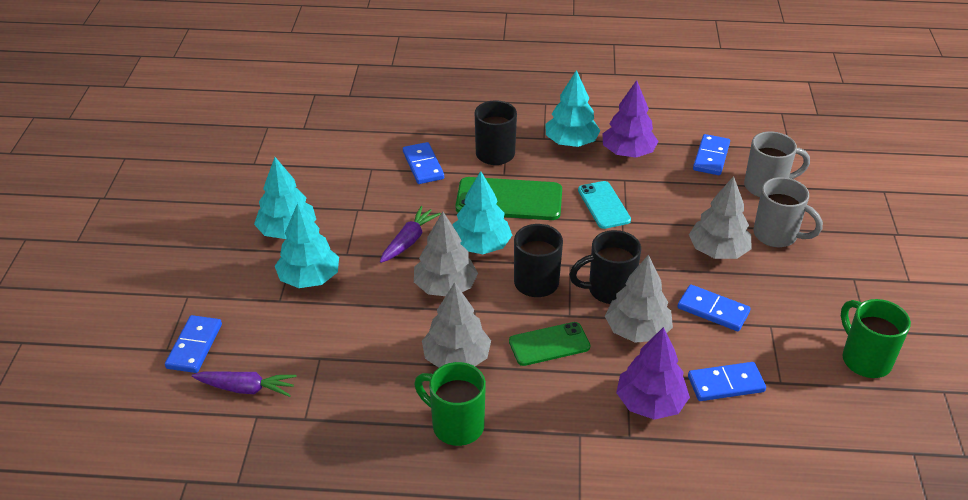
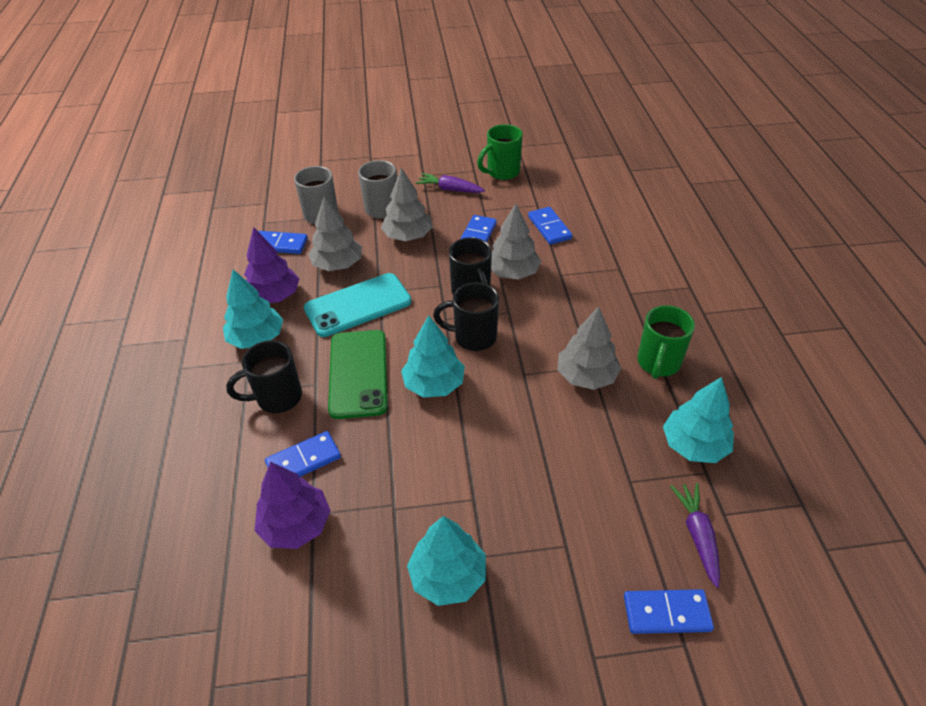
camera: 100 degrees left, 5 degrees up
turquoise tree [275,203,339,288] -> turquoise tree moved to [663,377,734,463]
purple carrot [380,206,441,263] -> purple carrot moved to [416,173,485,193]
grey tree [414,212,478,296] -> grey tree moved to [308,196,362,271]
green phone [509,322,590,366] -> none
turquoise phone [578,181,631,229] -> turquoise phone [304,273,411,337], size x1.58
purple tree [616,327,690,420] -> purple tree moved to [255,462,331,549]

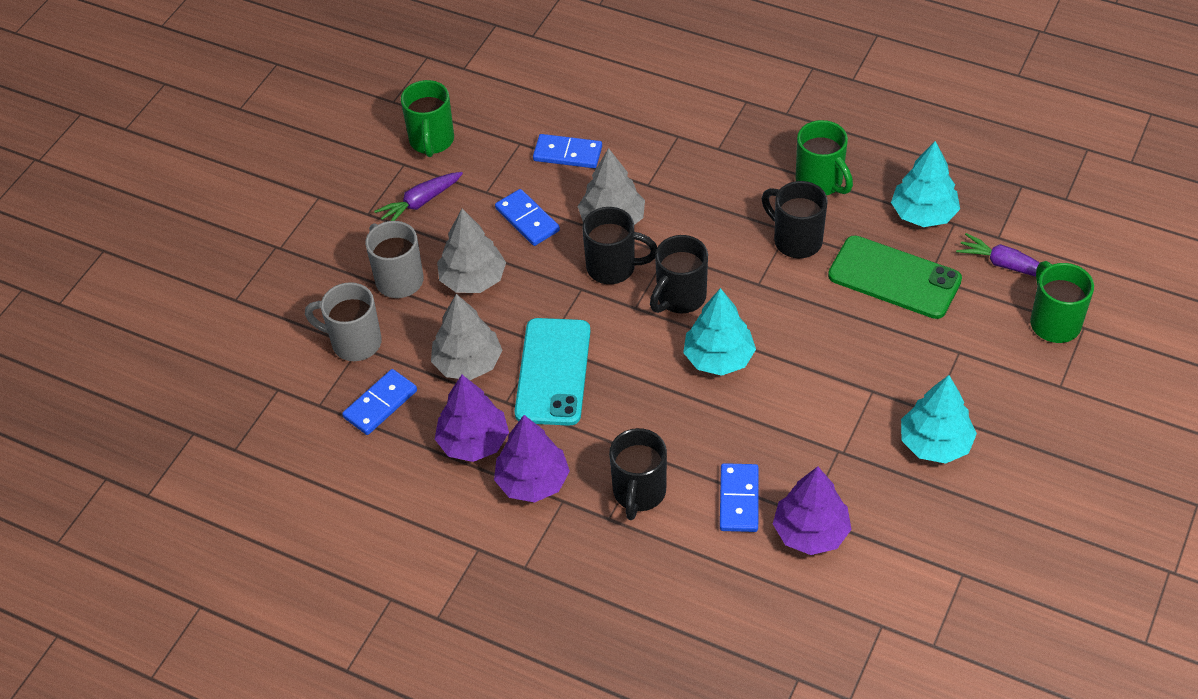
camera: 55 degrees left, 5 degrees up
turquoise tree [223,269,283,349] -> purple tree [494,415,570,502]
green phone [328,330,388,419] -> green phone moved to [828,235,962,319]
grey tree [557,307,621,390] -> black mug [762,181,828,258]
blue domino [624,589,714,634] -> green mug [1030,261,1094,343]

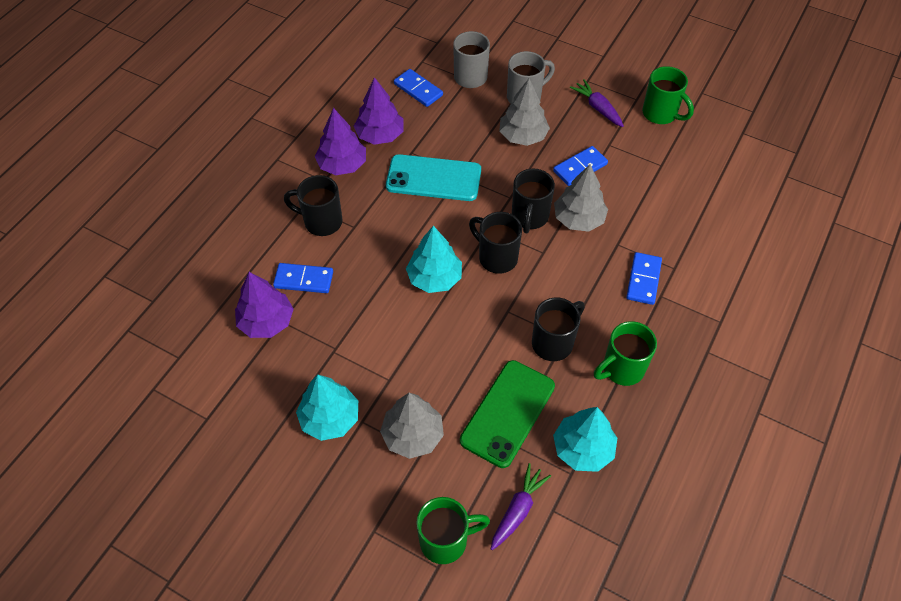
camera: 90 degrees right, 5 degrees up
green mug [401,80,454,157] -> green mug turned 135 degrees counterclockwise [642,66,694,124]
grey tree [431,294,503,380] -> grey tree moved to [380,393,444,459]
blue domino [533,134,602,168] -> blue domino moved to [626,252,662,305]

